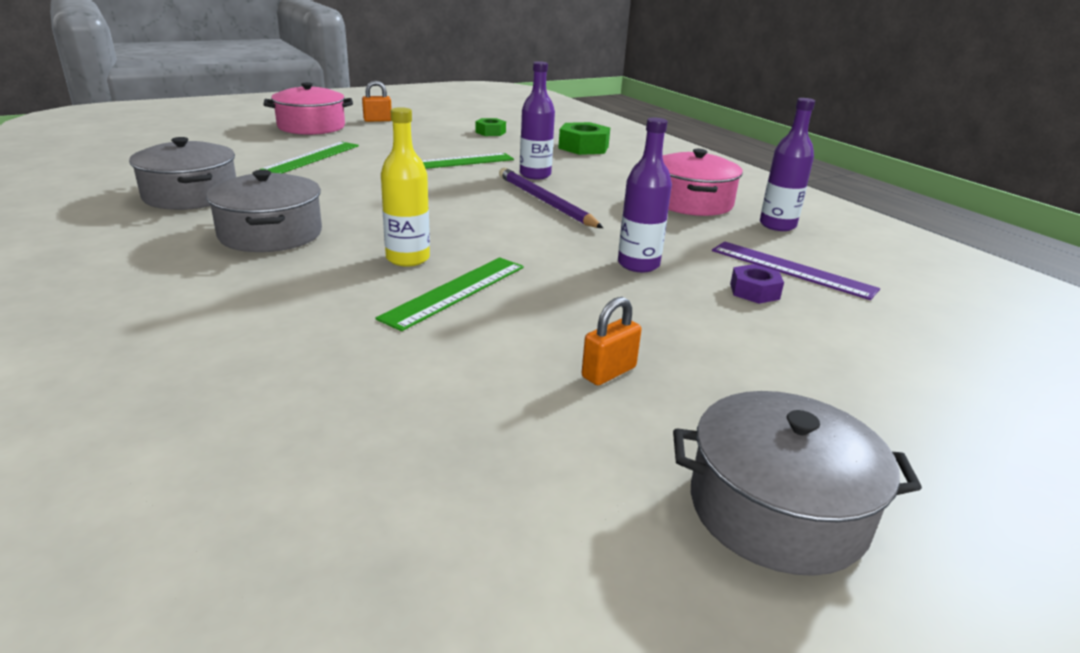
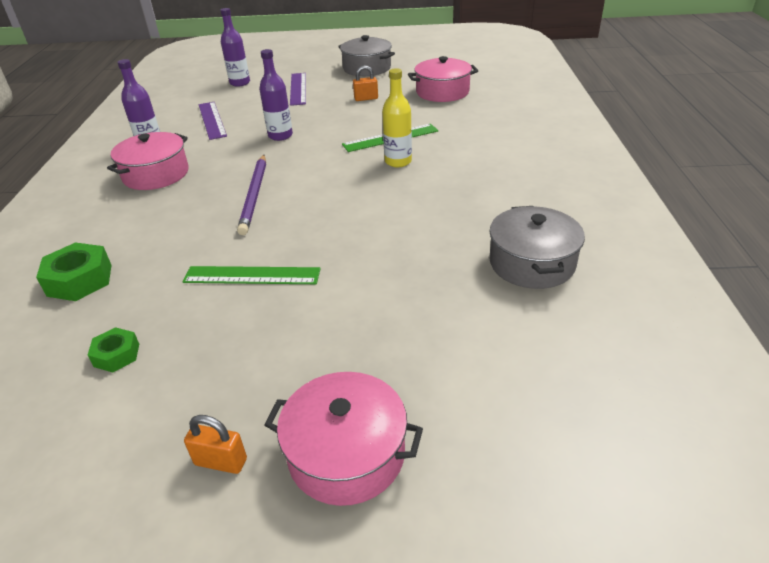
camera: 145 degrees left, 10 degrees up
grey pot [206,170,322,252] -> none
green ruler [259,142,359,173] -> none
purple bottle [520,61,555,179] -> purple bottle moved to [220,8,250,87]
purple nut [730,264,784,304] -> none
none -> purple ruler [290,73,306,106]
none -> pink pot [408,56,478,102]

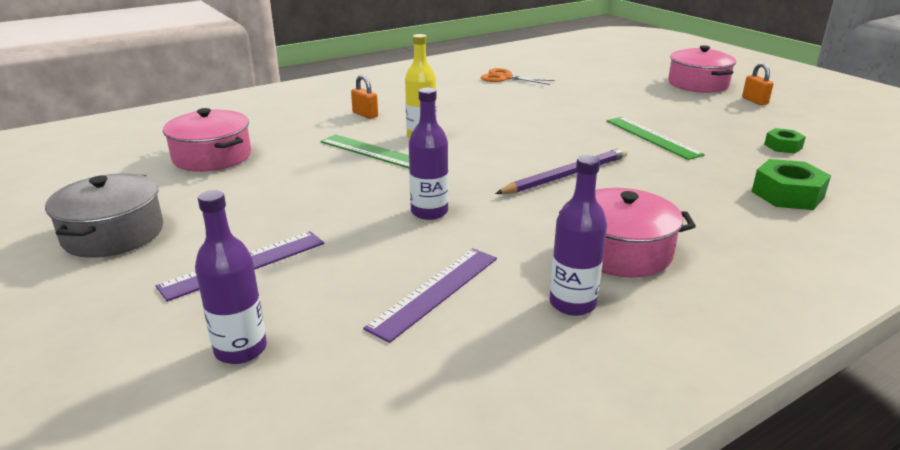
camera: 125 degrees left, 10 degrees down
orange padlock [353,65,378,101] -> orange padlock moved to [351,75,378,119]
grey pot [489,206,585,289] -> orange scissors [481,68,555,85]

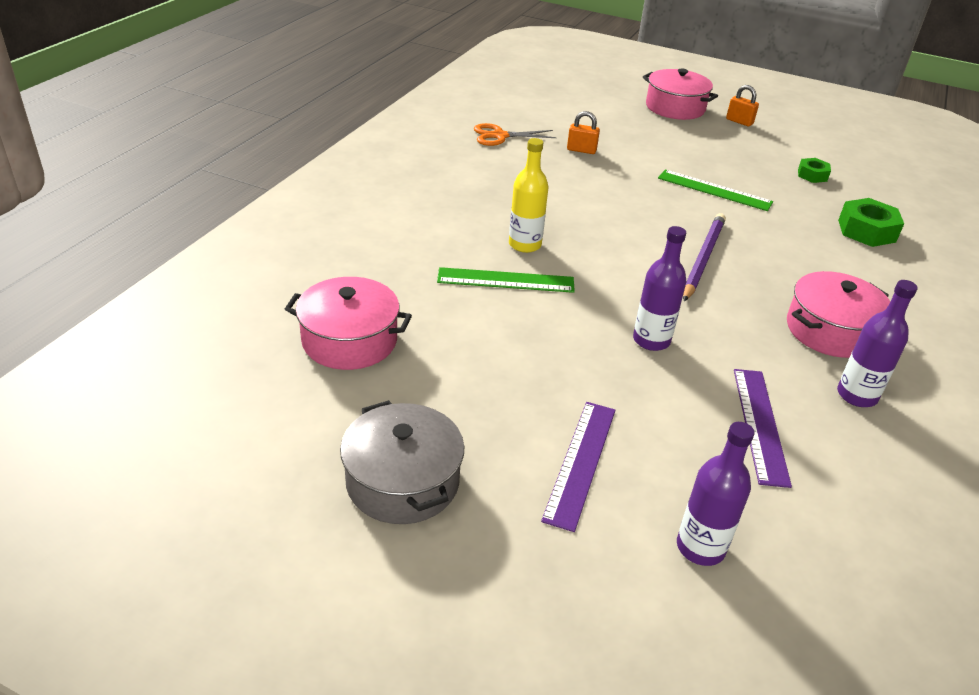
camera: 35 degrees left, 10 degrees up
orange padlock [351,75,378,119] -> orange padlock moved to [567,111,600,154]

